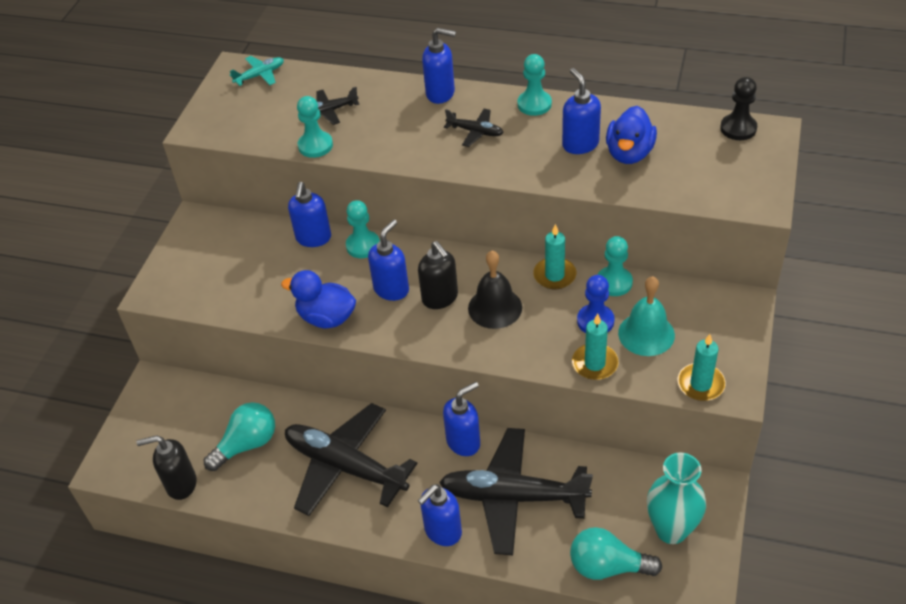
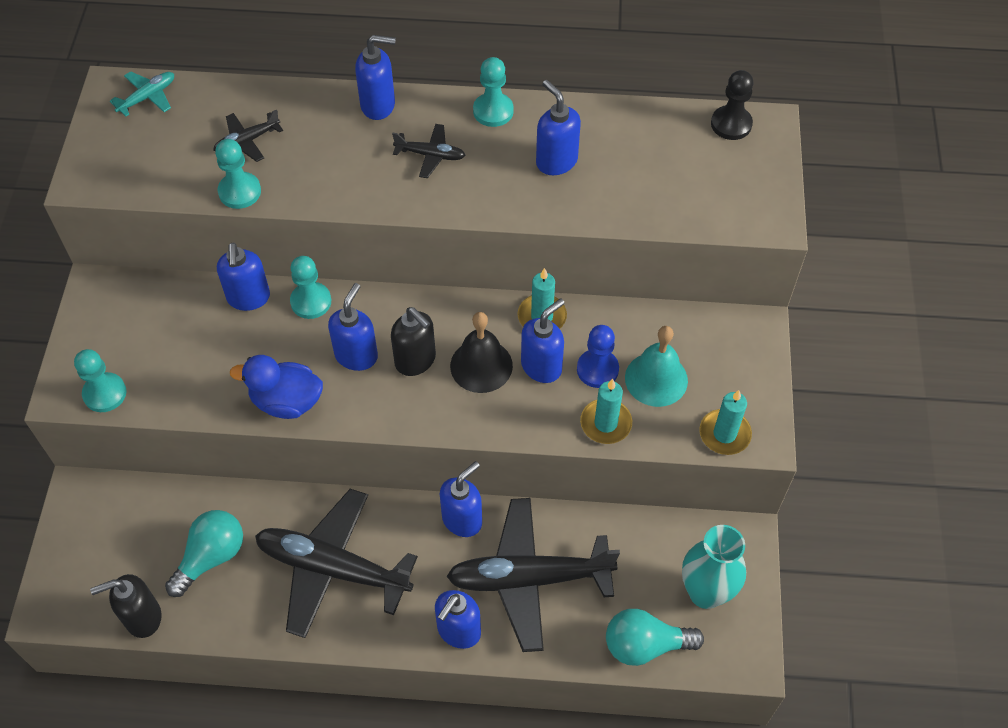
camera: 15 degrees left, 10 degrees up
turquoise pawn [597,236,633,296] -> turquoise pawn moved to [74,349,127,412]
blue duck [606,106,657,164] -> none
none -> blue soap dispenser [521,298,565,383]

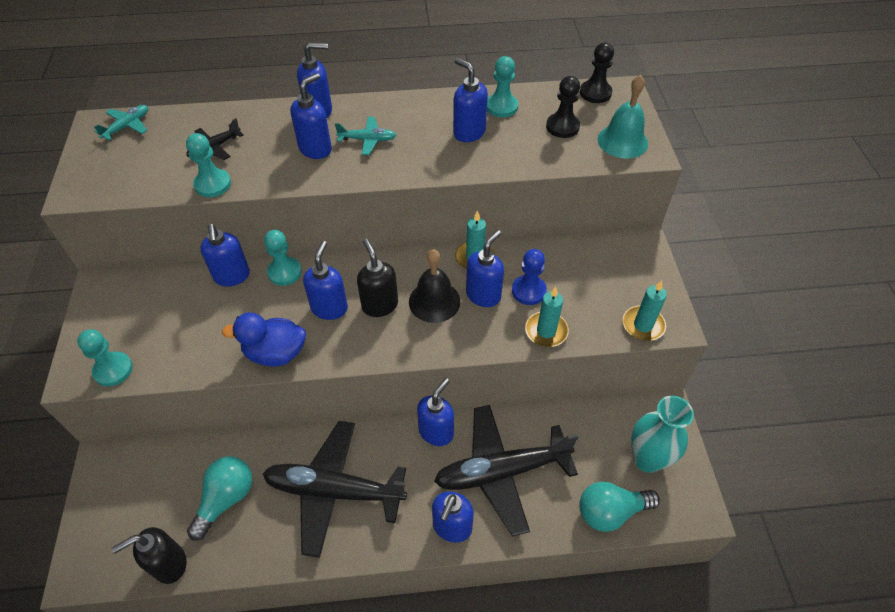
camera: 10 degrees left, 5 degrees down
black soap dispenser [391,307,436,376] -> black soap dispenser turned 150 degrees counterclockwise [357,239,398,317]
black plane [392,124,465,178] -> turquoise plane [335,117,396,155]
turquoise pawn [473,57,514,127] -> turquoise pawn moved to [487,56,518,118]
turquoise bell [625,326,688,407] -> turquoise bell moved to [597,75,648,158]
none -> blue soap dispenser [290,73,332,159]
none -> black pawn [546,76,580,138]

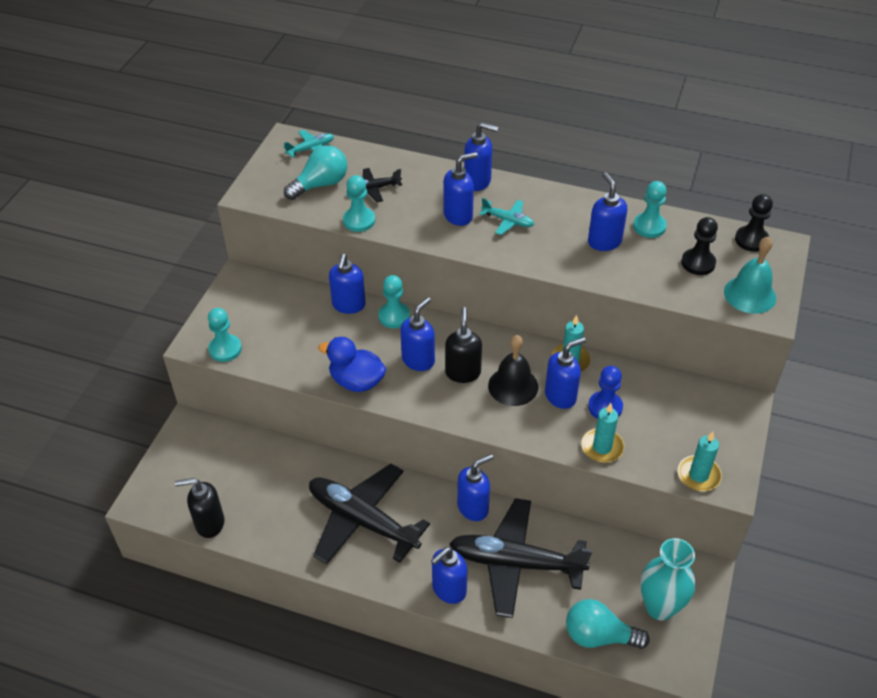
camera: 25 degrees right, 5 degrees down
turquoise light bulb [187,456,252,541] -> turquoise light bulb moved to [284,145,347,200]

